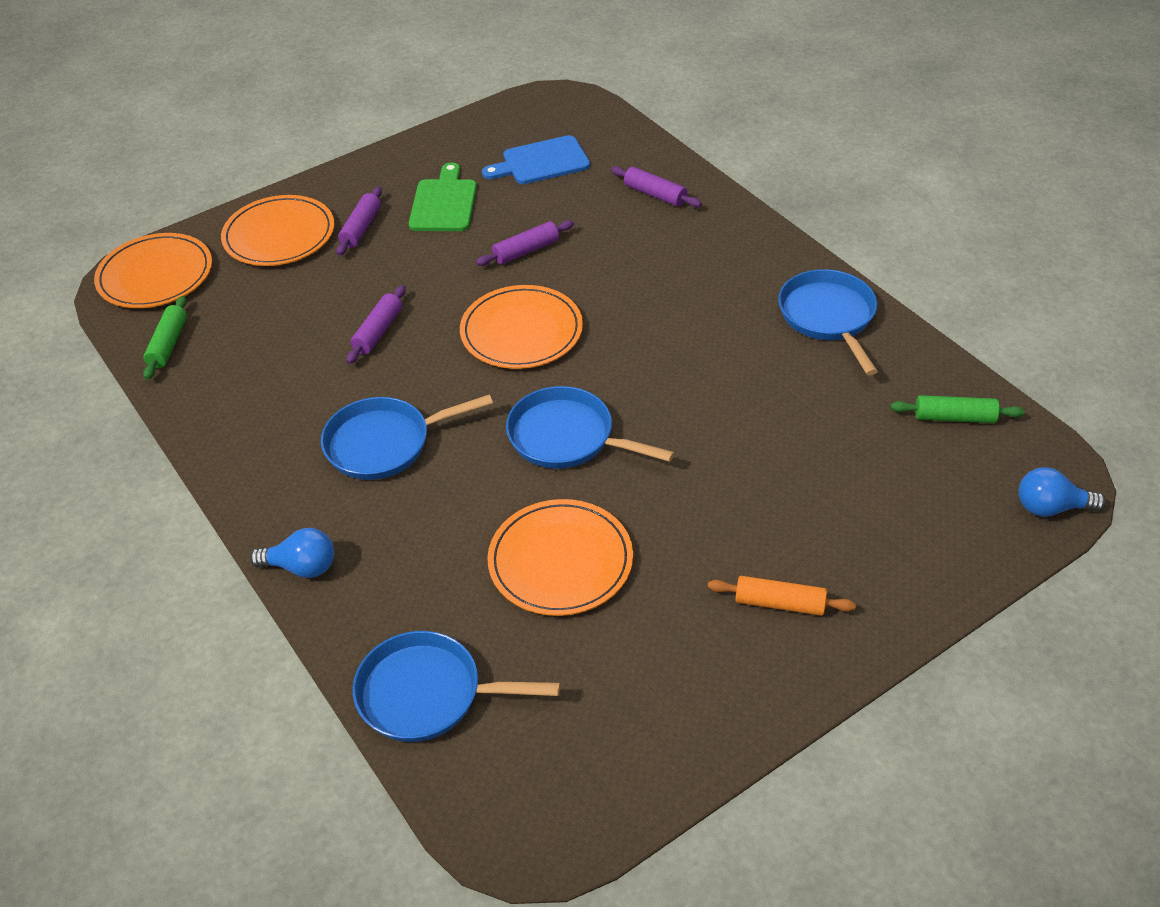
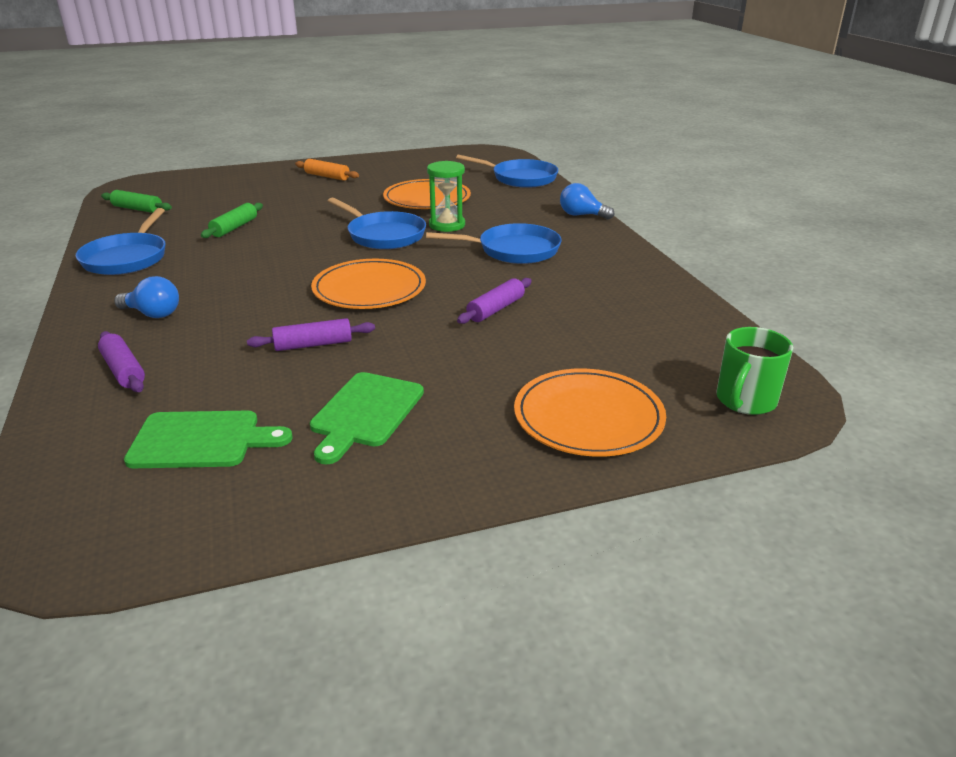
camera: 165 degrees left, 15 degrees down
orange plate [94,233,212,308] -> green mug [717,327,793,415]
green rolling pin [143,296,187,380] -> green rolling pin moved to [201,203,263,238]
purple rolling pin [336,187,382,256] -> none
blue cutting board [482,135,590,184] -> green cutting board [124,411,292,468]
blue light bulb [1018,467,1105,517] -> blue light bulb moved to [114,276,179,318]
none -> green hourglass [427,161,465,232]

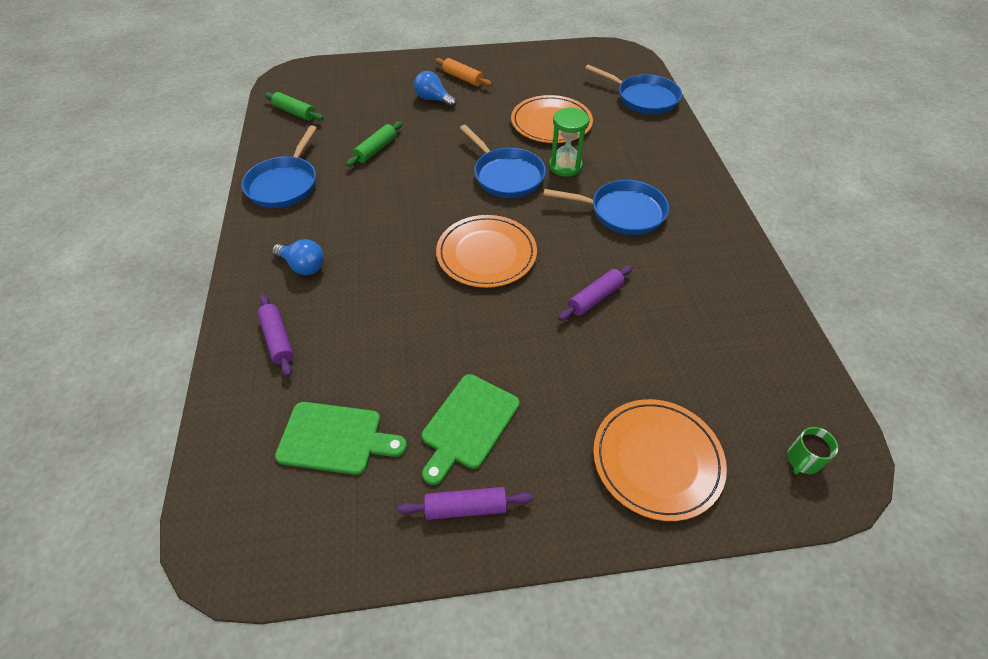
camera: 10 degrees right, 20 degrees up
purple rolling pin [247,318,375,351] -> purple rolling pin moved to [398,487,533,520]
blue light bulb [560,183,614,220] -> blue light bulb moved to [414,71,457,107]
green mug [717,327,793,415] -> green mug [787,427,838,474], size x0.62

